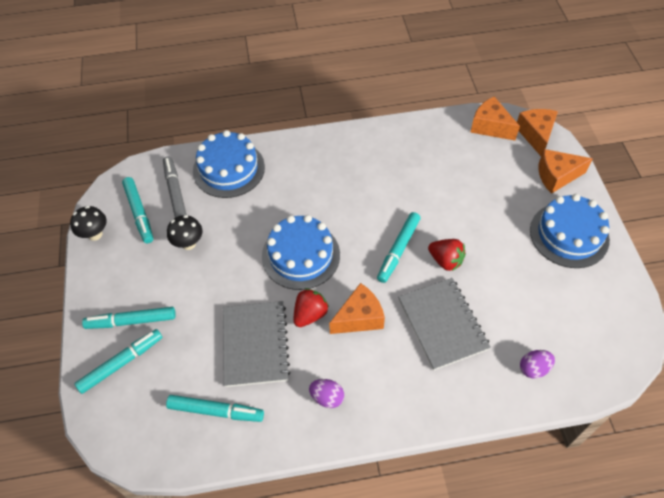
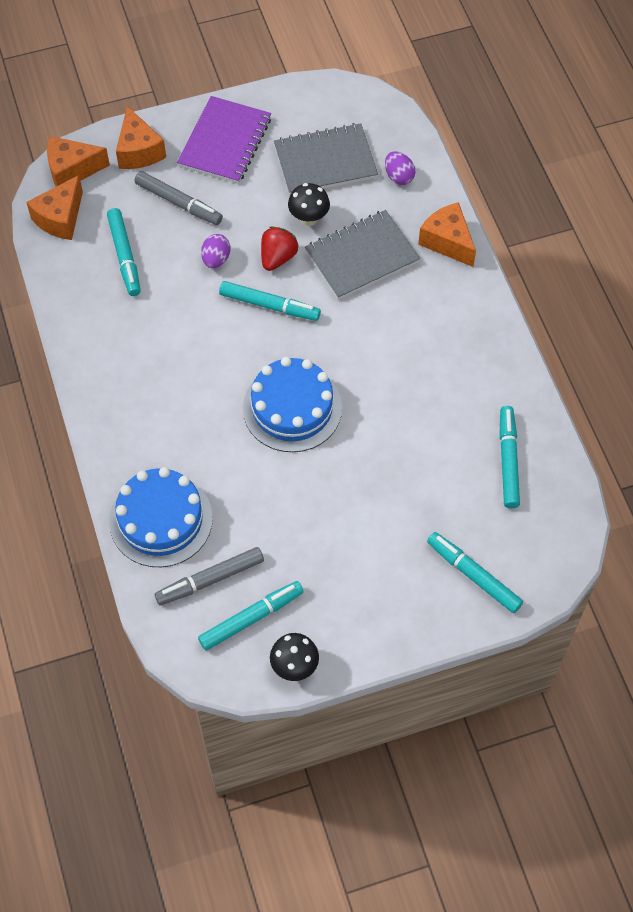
camera: 100 degrees left, 5 degrees up
turquoise marker [82,307,176,329] -> turquoise marker moved to [107,208,141,296]
black mushroom [167,215,202,250] -> black mushroom moved to [288,183,330,226]
grey notebook [223,301,291,387] -> grey notebook moved to [274,123,378,195]
red strawberry [293,288,329,327] -> none
purple egg [309,379,344,408] -> purple egg moved to [201,234,231,268]
orange cheese [329,283,385,334] -> orange cheese moved to [418,202,476,267]
blue cake [530,194,610,268] -> purple notebook [177,96,271,184]
none -> grey marker [134,171,223,225]

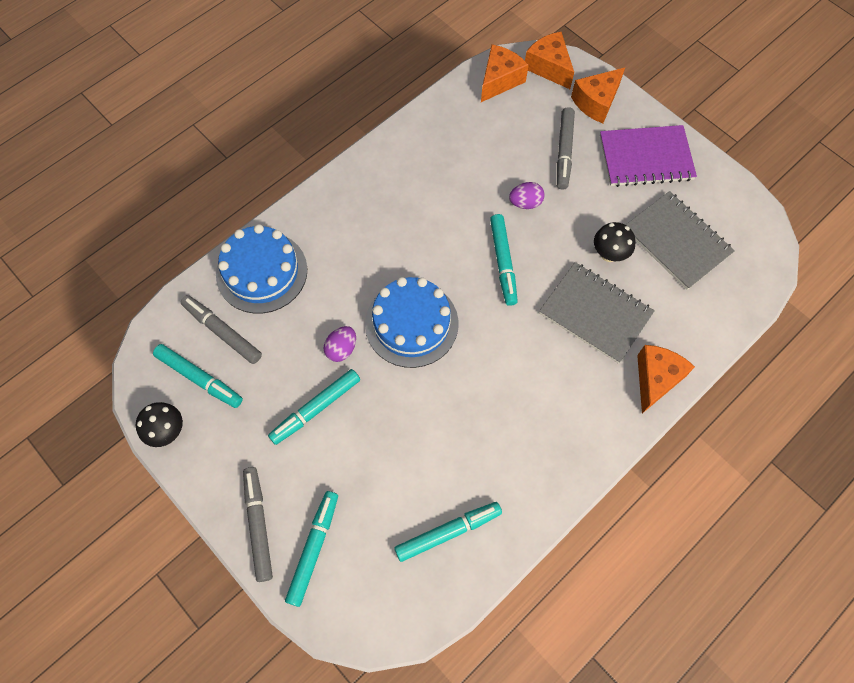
camera: 65 degrees right, 5 degrees up
orange cheese [26,175,83,240] -> orange cheese turned 120 degrees clockwise [481,44,529,102]
turquoise marker [107,208,141,296] -> turquoise marker moved to [268,369,360,445]
red strawberry [261,226,298,271] -> none
purple egg [385,151,415,185] -> purple egg moved to [323,326,356,362]
none -> grey marker [243,467,273,582]

